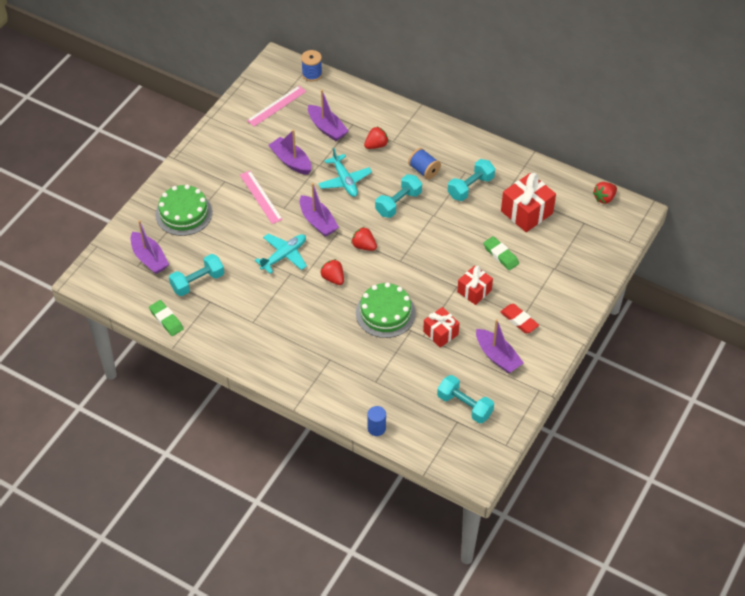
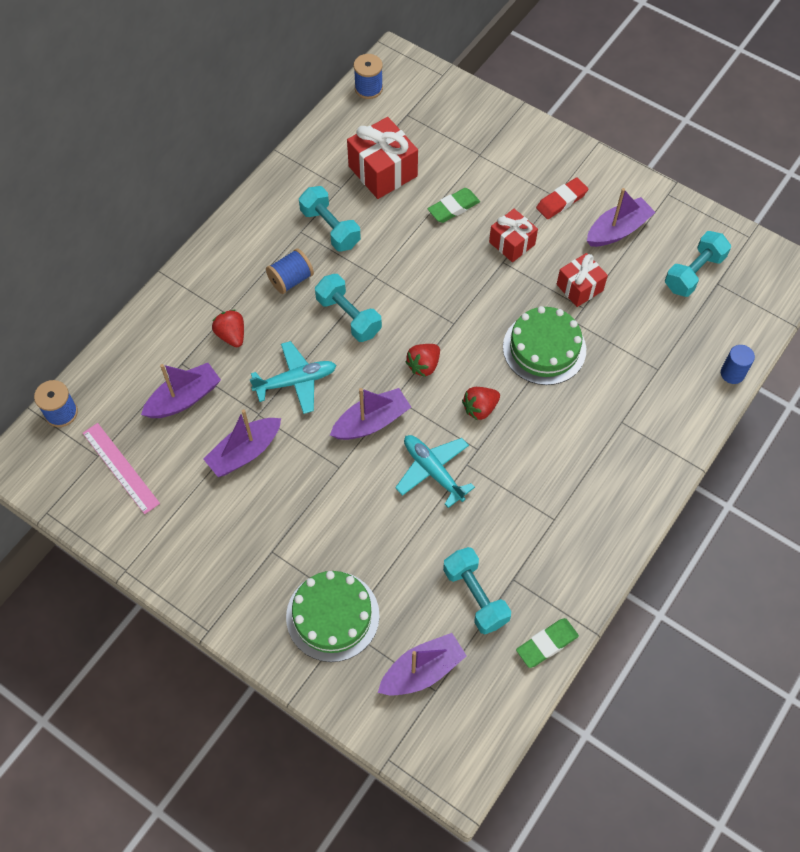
camera: 85 degrees left, 10 degrees up
pink ruler [240,171,283,224] -> none
red strawberry [593,182,617,204] -> blue spool [354,54,383,99]

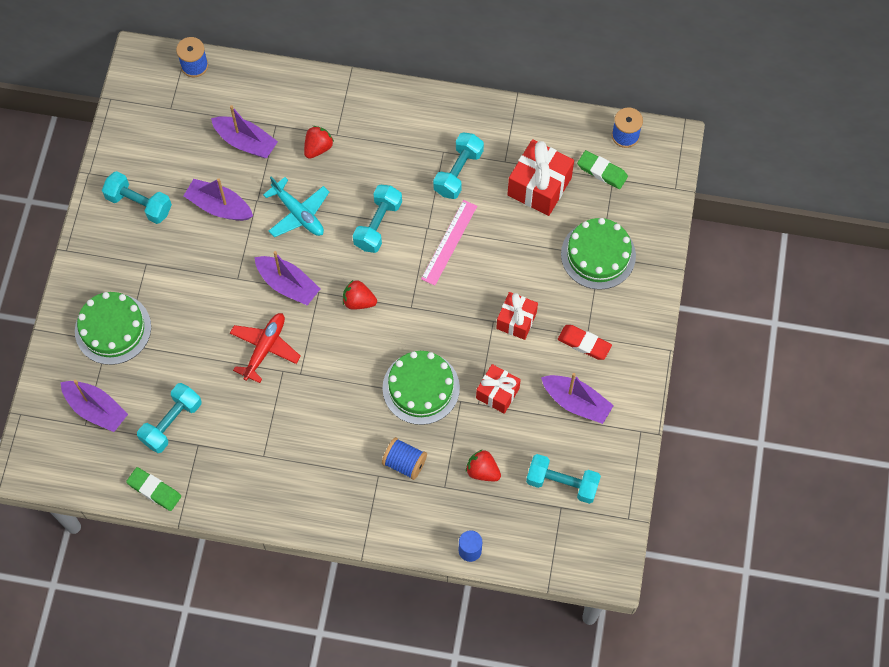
camera: 65 degrees right, 5 degrees up
pink ruler [83,423,160,514] -> pink ruler moved to [421,200,477,285]
blue spool [266,249,314,294] -> blue spool moved to [382,437,427,480]
turquoise plane [395,435,475,508] -> red plane [230,313,301,383]
green eraser [428,188,480,223] -> green eraser moved to [577,150,628,189]
red strawberry [462,387,500,421] -> red strawberry moved to [466,450,501,481]
none -> turquoise dumbbell [102,171,172,224]
none -> green cake [561,218,636,290]

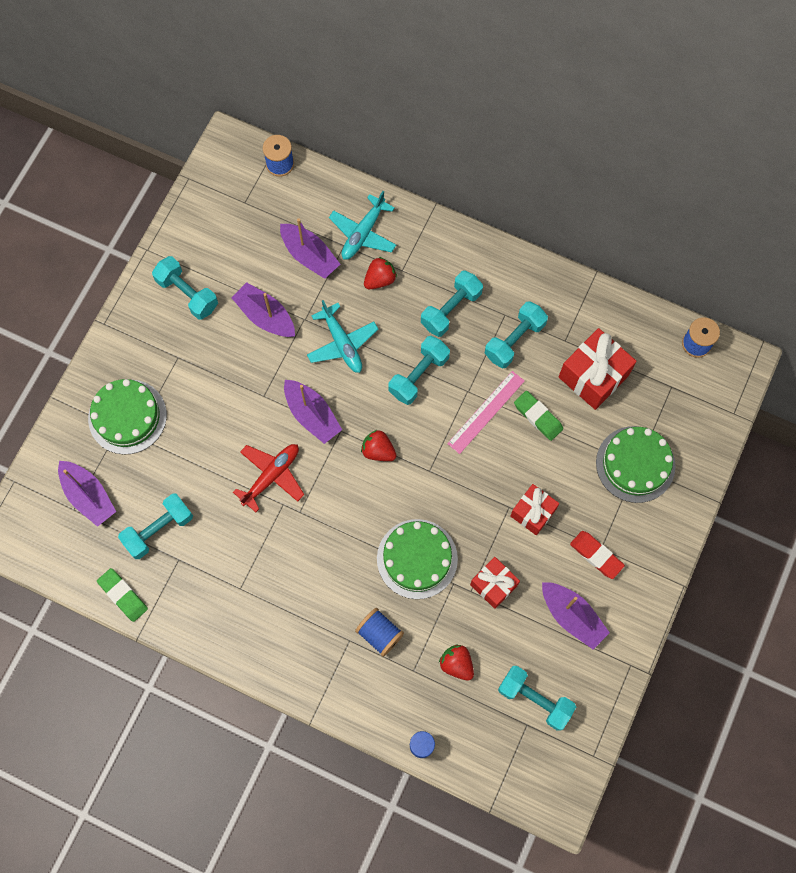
camera: 15 degrees right, 5 degrees up
green eraser [577,150,628,189] -> green eraser moved to [514,391,563,441]
none -> turquoise plane [329,191,396,260]
none -> turquoise dumbbell [421,270,483,337]

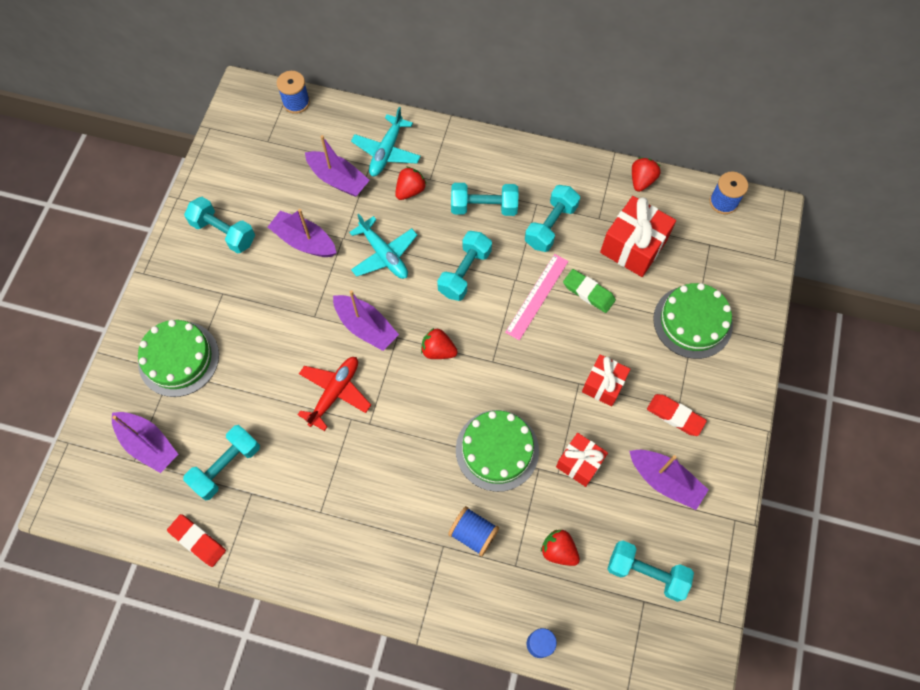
camera: 10 degrees left, 5 degrees down
green eraser [97,568,148,622] -> red eraser [167,514,226,567]
turquoise dumbbell [421,270,483,337] -> turquoise dumbbell turned 60 degrees clockwise [451,183,519,216]
none -> red strawberry [632,157,661,192]

